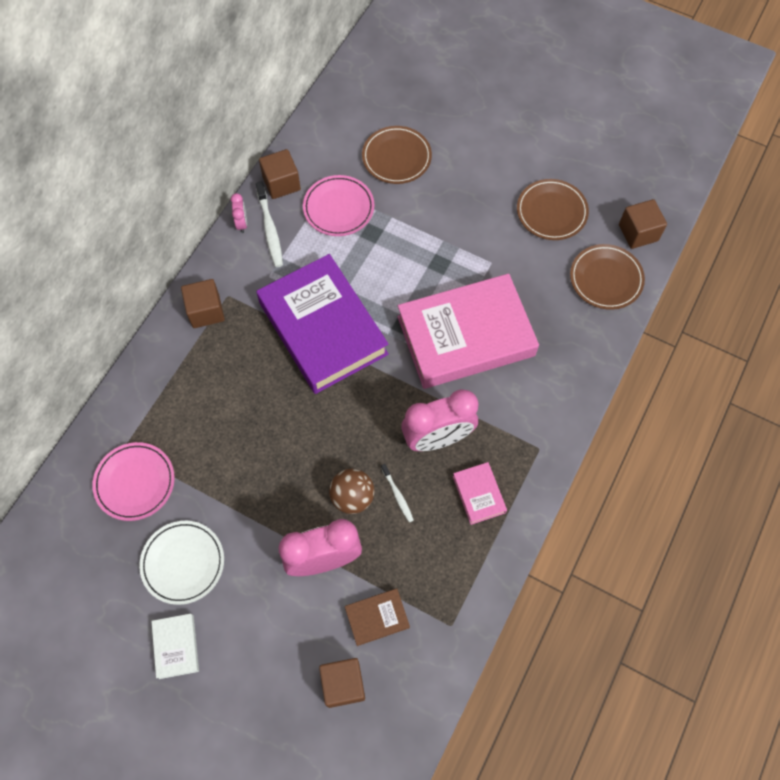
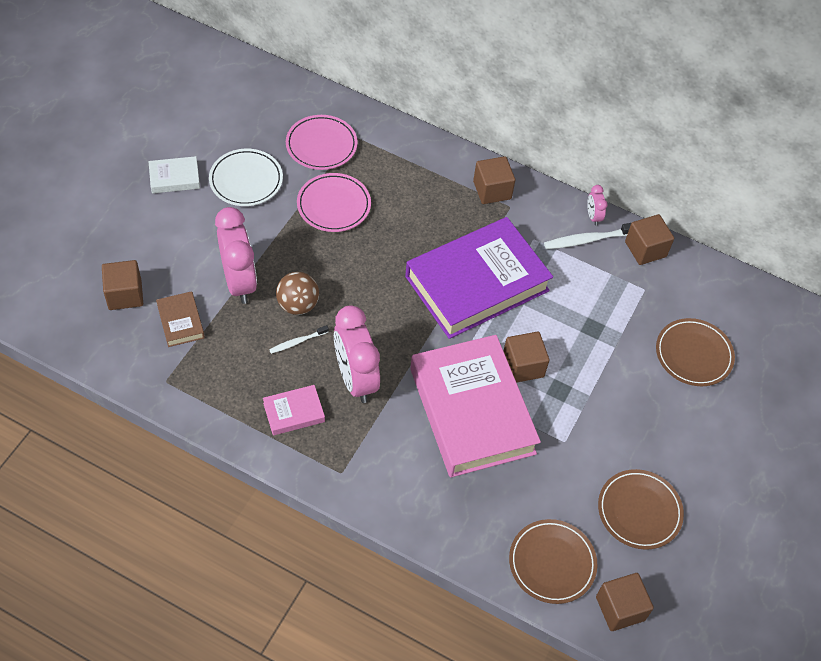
camera: 85 degrees right, 10 degrees down
pink clock [231,193,247,233] -> pink clock turned 90 degrees clockwise [587,185,608,226]
pink plate [303,175,374,236] -> pink plate moved to [297,173,371,232]
none -> brown cube [504,332,549,383]

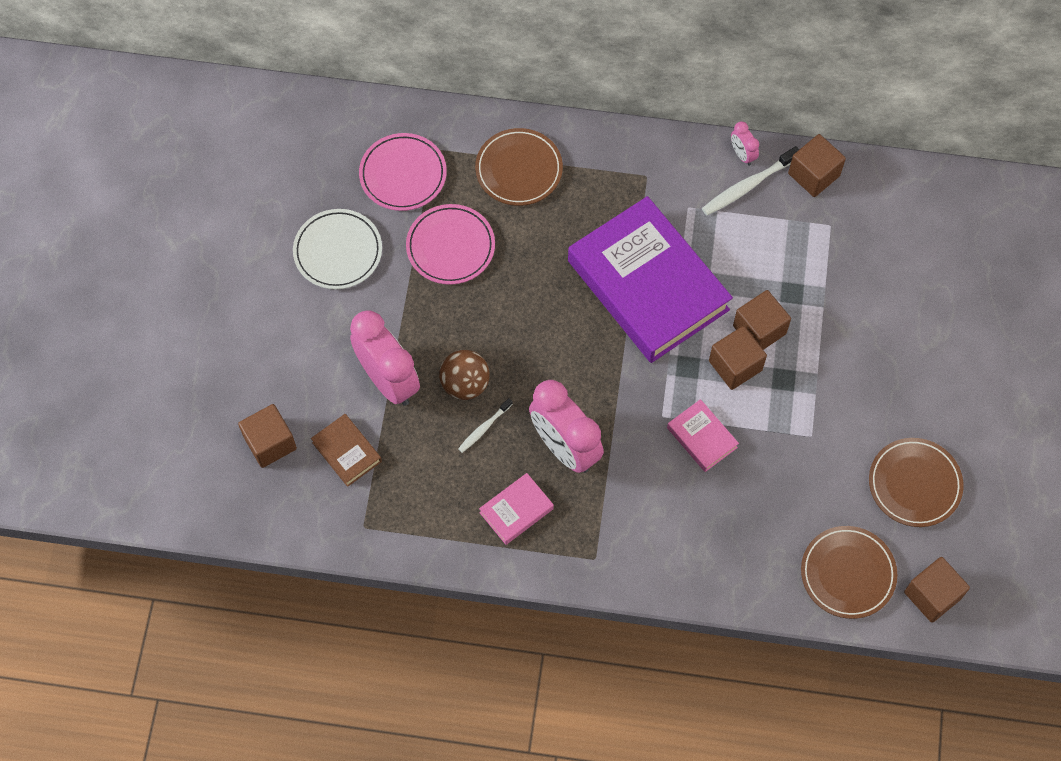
camera: 15 degrees left, 10 degrees up
white book [149,156,200,193] -> none
purple book [405,217,553,339] -> purple book turned 75 degrees counterclockwise [568,196,733,363]
pink book [410,335,541,477] -> pink book [667,399,739,472], size x0.42
brown cube [473,156,515,204] -> brown cube moved to [733,290,791,350]
brown plate [656,318,735,386] -> brown plate moved to [475,128,563,206]

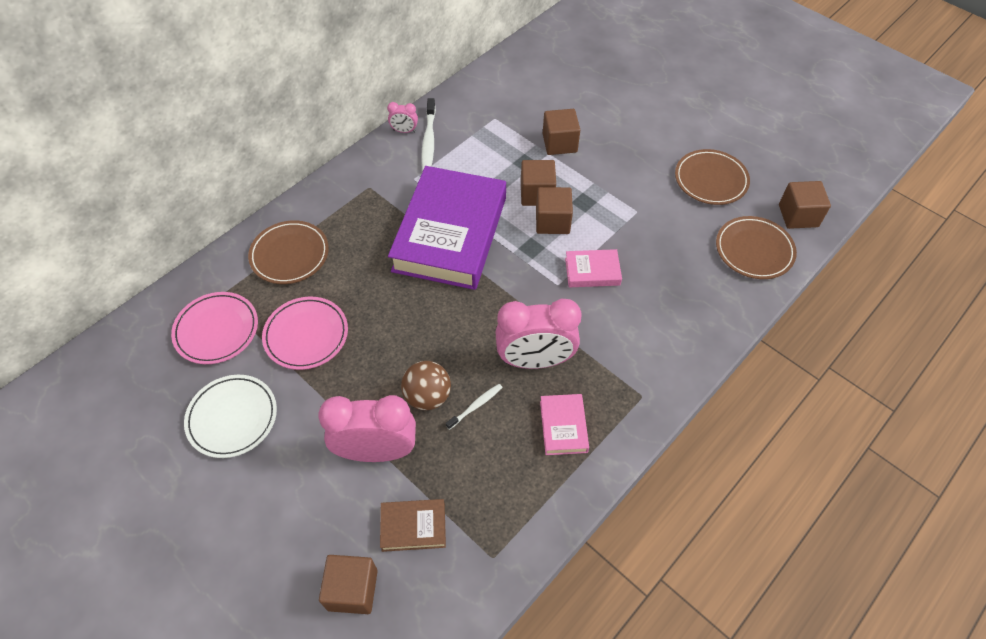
camera: 55 degrees left, 10 degrees down
white toothbrush [458,398,513,453] -> white toothbrush turned 120 degrees counterclockwise [446,384,503,430]
purple book [568,196,733,363] -> purple book turned 75 degrees counterclockwise [388,166,506,290]
brown cube [788,134,846,197] -> brown cube moved to [543,109,580,155]

